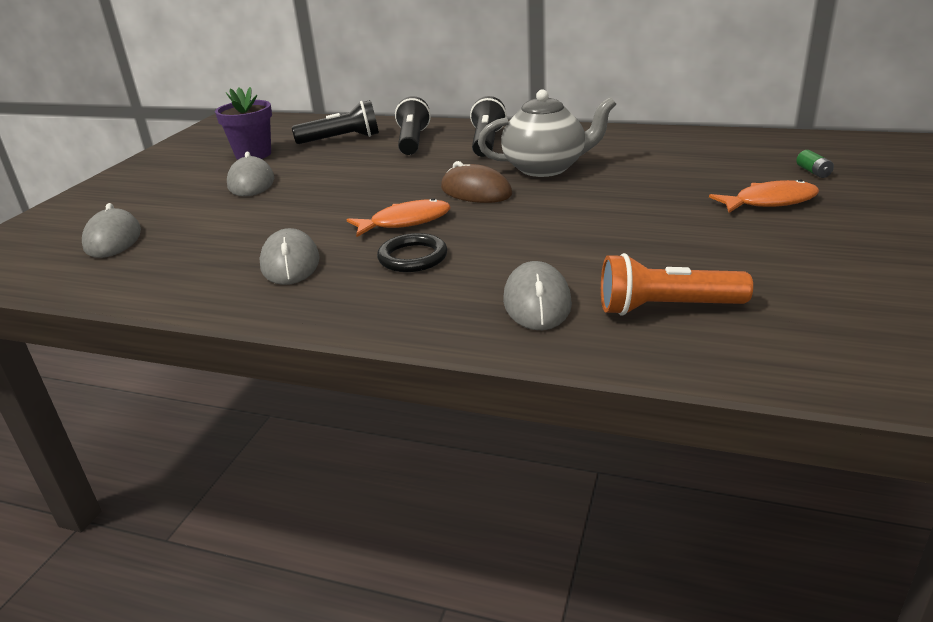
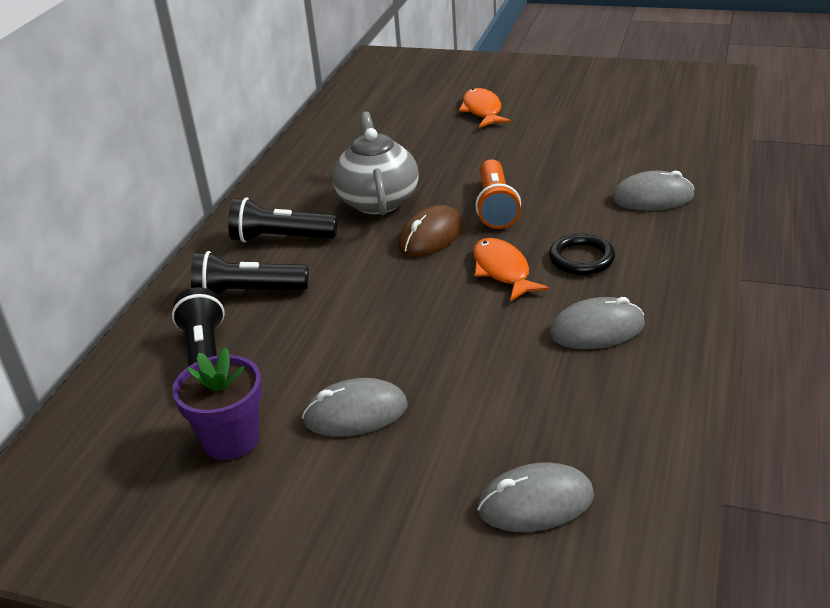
camera: 90 degrees left, 5 degrees up
orange flashlight [601,253,753,316] -> orange flashlight moved to [475,159,521,229]
green battery [796,150,834,178] -> none

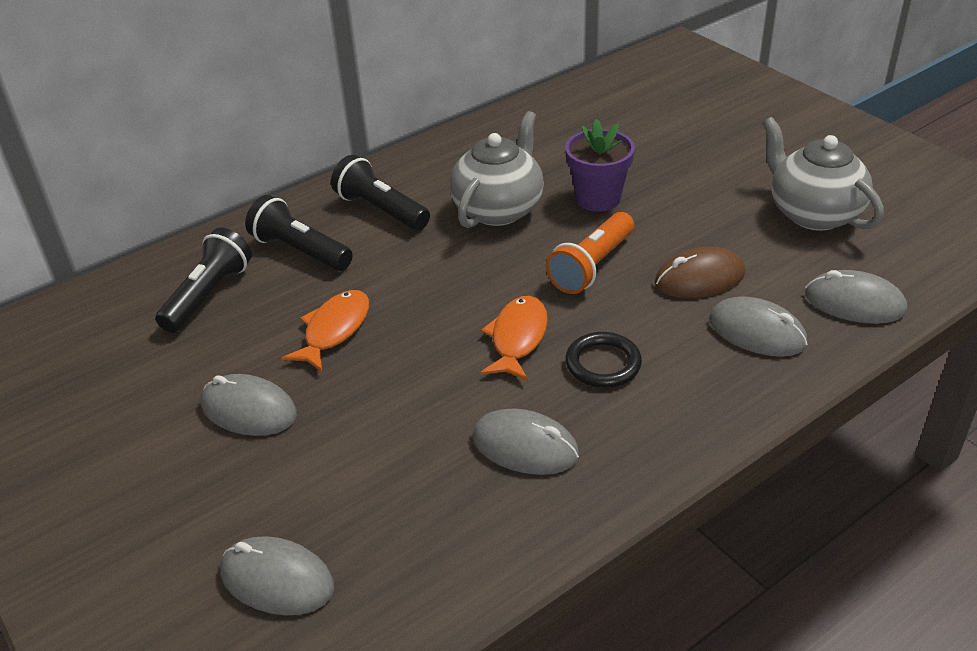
camera: 35 degrees right, 5 degrees up
purple flower pot [172,347,262,460] -> purple flower pot moved to [565,119,635,212]
brown mouse [398,205,463,257] -> brown mouse moved to [655,246,745,298]
orange fish [459,88,511,128] -> orange fish moved to [281,290,369,372]
none -> grey teapot [763,117,884,231]
none -> grey mouse [805,270,907,324]

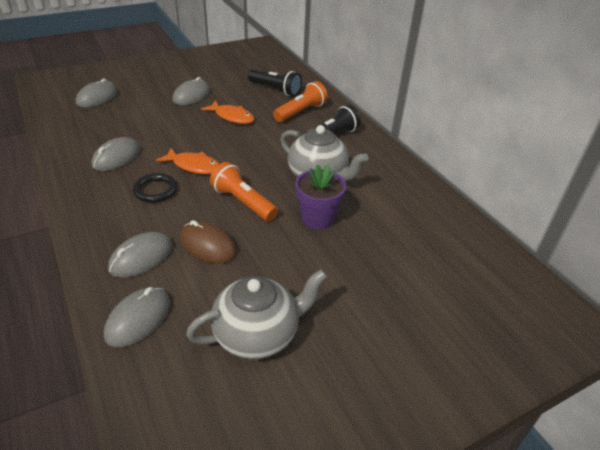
camera: 95 degrees right, 0 degrees up
black flashlight [245,195,353,271] -> orange flashlight [273,81,328,122]
brown mouse [655,246,745,298] -> brown mouse turned 45 degrees counterclockwise [180,220,237,264]

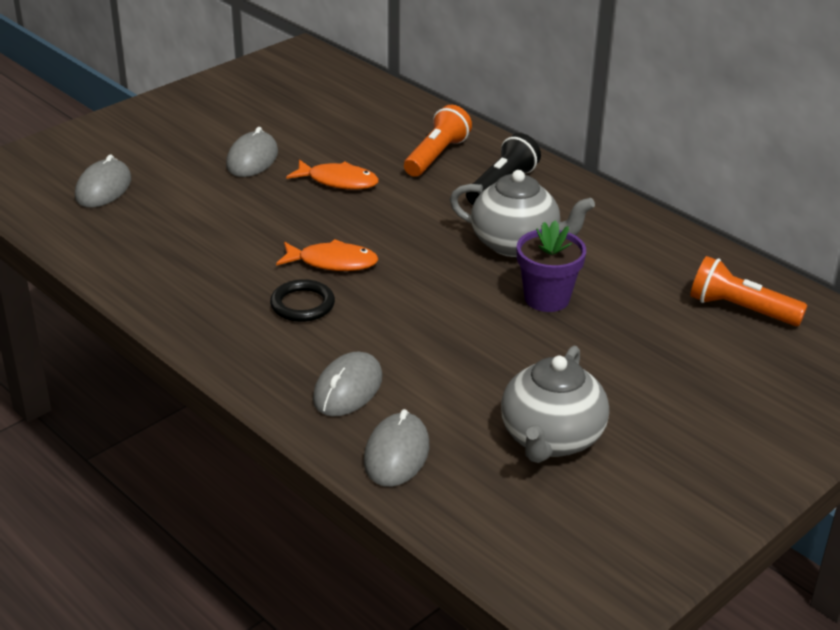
camera: 15 degrees left, 5 degrees down
grey mouse [91,137,140,171] -> none
brown mouse [180,220,237,264] -> none
grey teapot [186,269,327,359] -> grey teapot turned 150 degrees clockwise [501,346,609,463]
orange flashlight [210,162,278,221] -> orange flashlight moved to [690,256,808,326]
black flashlight [248,69,302,96] -> none

